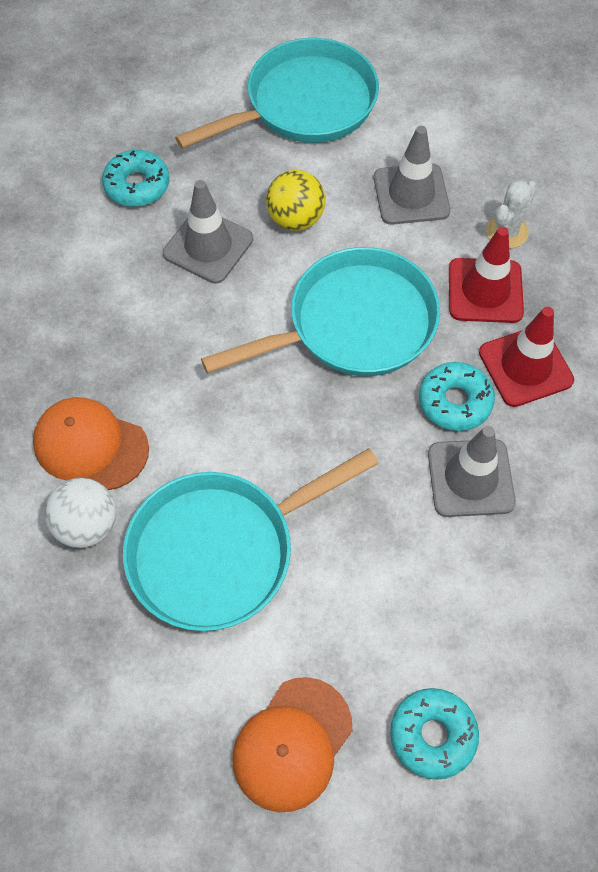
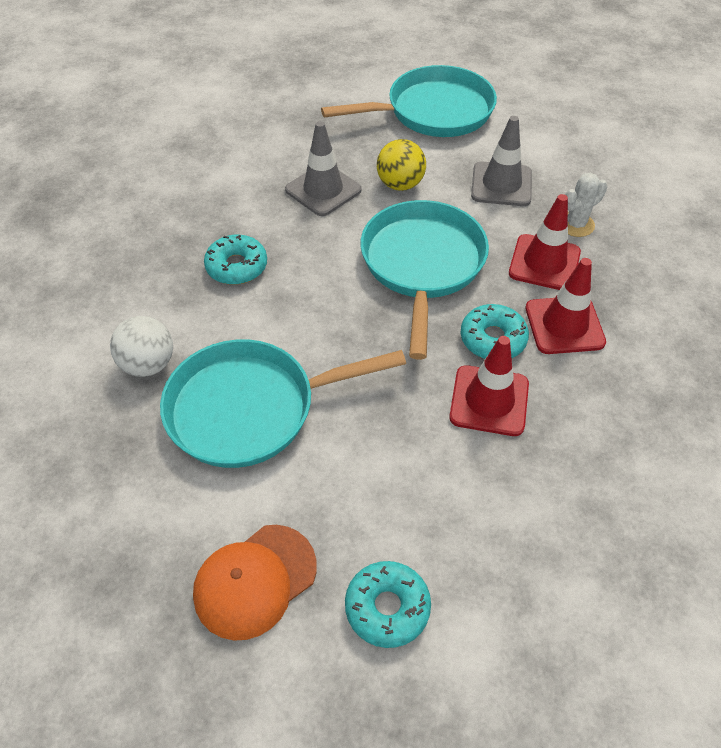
camera: 15 degrees right, 10 degrees down
orange cap [33,397,149,490] -> none
turquoise donut [102,150,169,207] -> turquoise donut moved to [204,235,267,285]
turquoise pan [201,247,440,376] -> turquoise pan turned 75 degrees counterclockwise [360,200,489,360]
grey traffic cone [428,426,516,517] -> red traffic cone [449,336,529,436]

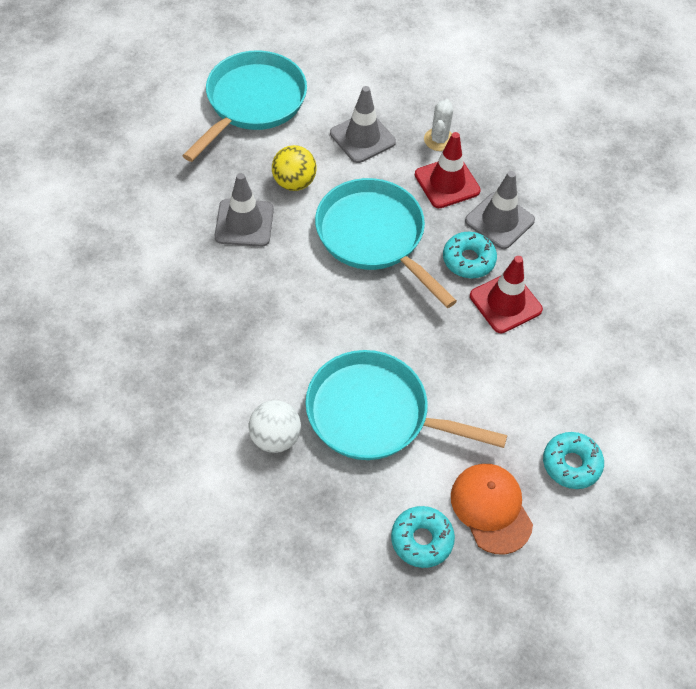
camera: 45 degrees left, 5 degrees up
turquoise pan [160,339,406,468] -> turquoise pan turned 75 degrees clockwise [305,350,507,460]
orange cap [193,525,317,641] -> orange cap turned 150 degrees clockwise [451,464,533,555]
turquoise donut [204,235,267,285] -> turquoise donut moved to [391,506,455,568]
red traffic cone [525,258,606,354] -> grey traffic cone [465,171,535,249]

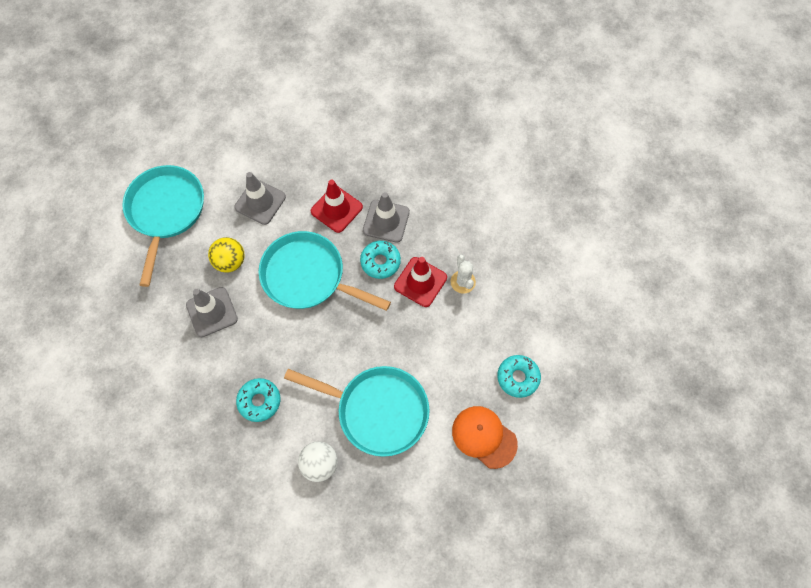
camera: 25 degrees left, 10 degrees up
turquoise pan [305,350,507,460] -> turquoise pan turned 150 degrees counterclockwise [284,366,430,457]
turquoise donut [391,506,455,568] -> turquoise donut moved to [236,378,280,422]
white cactus [424,99,453,151] -> white cactus moved to [450,254,476,294]

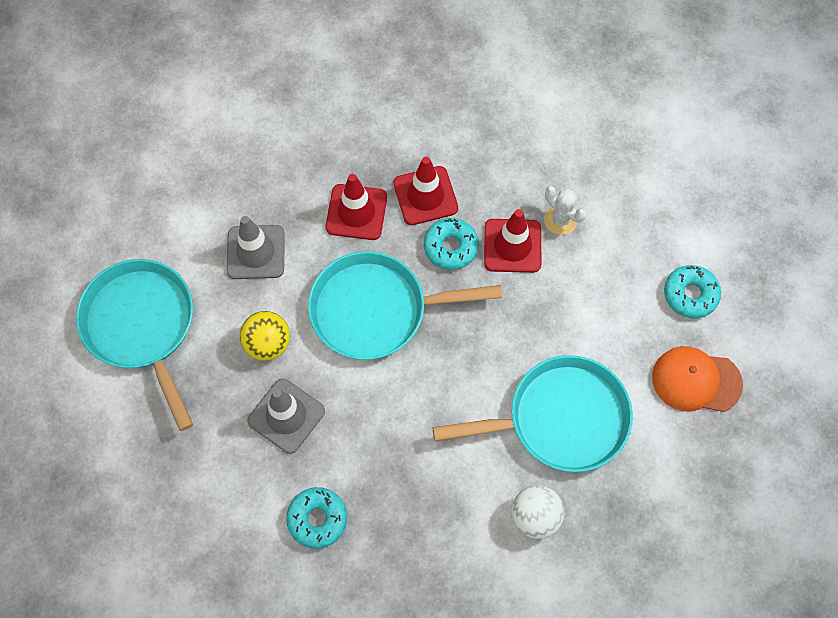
camera: 30 degrees left, 0 degrees up
turquoise donut [236,378,280,422] -> turquoise donut moved to [286,487,347,549]
grey traffic cone [363,192,410,243] -> red traffic cone [393,157,458,225]

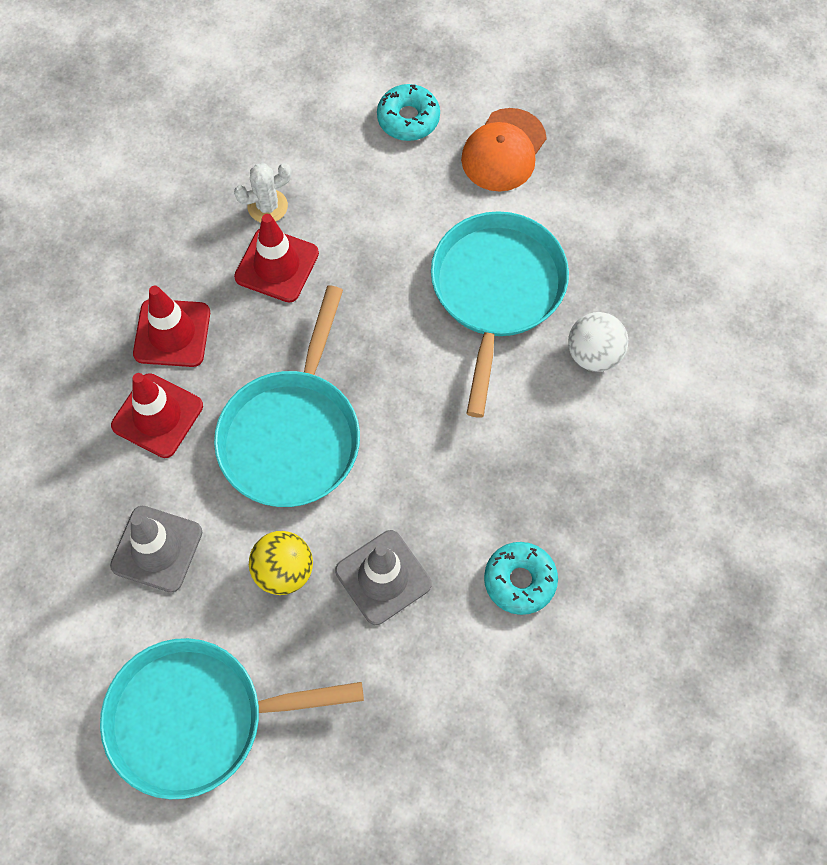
camera: 70 degrees left, 0 degrees up
turquoise donut [424,218,479,270] -> none

